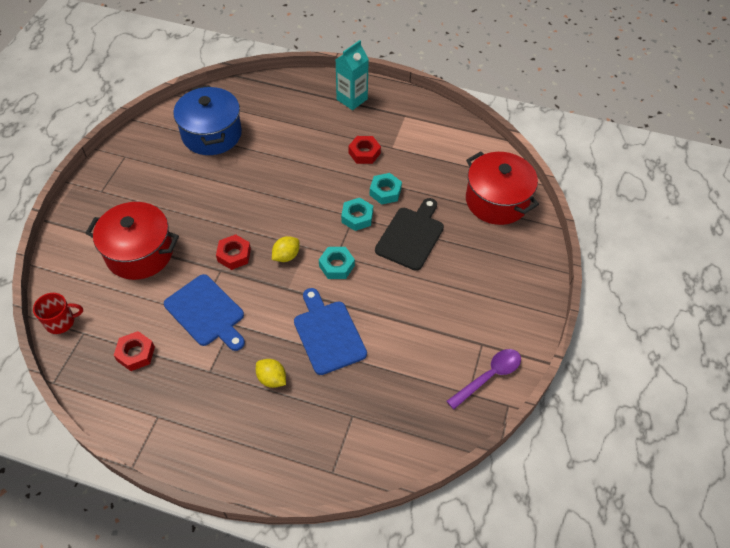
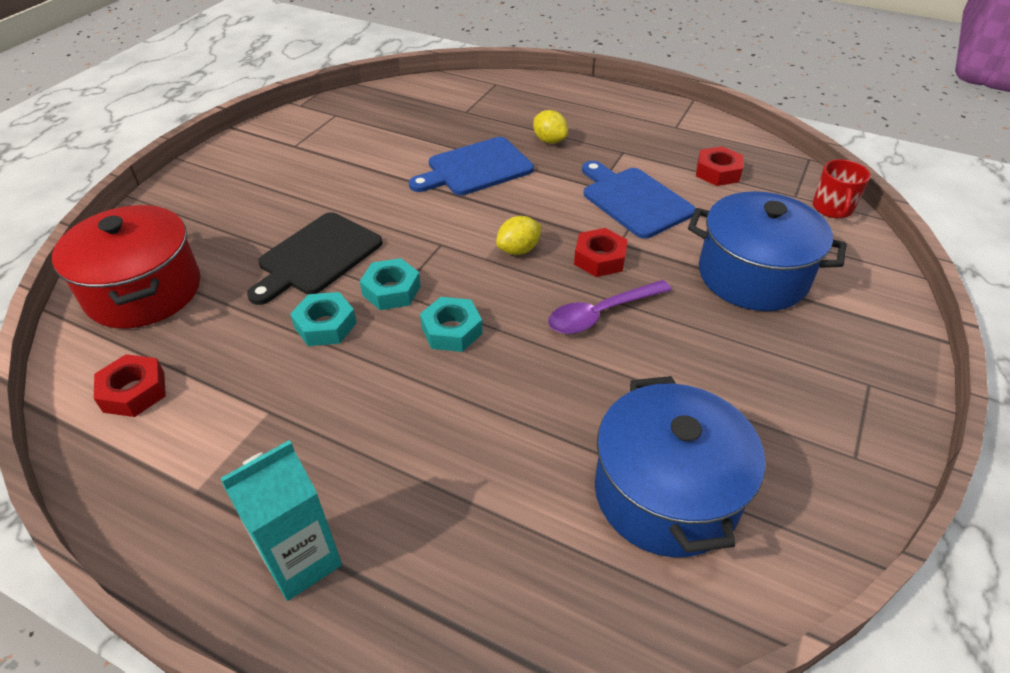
camera: 170 degrees left, 10 degrees down
red mug [33,293,83,334] -> red mug turned 75 degrees counterclockwise [813,159,871,218]
red pot [86,202,179,280] -> blue pot [688,191,847,311]
blue cutting board [294,288,367,375] -> blue cutting board turned 75 degrees clockwise [409,137,534,195]
turquoise nut [319,247,355,279] -> turquoise nut moved to [420,297,483,352]
red nut [349,136,381,164] -> red nut moved to [94,354,166,417]
purple spoon [447,349,521,409] -> purple spoon moved to [548,280,672,334]

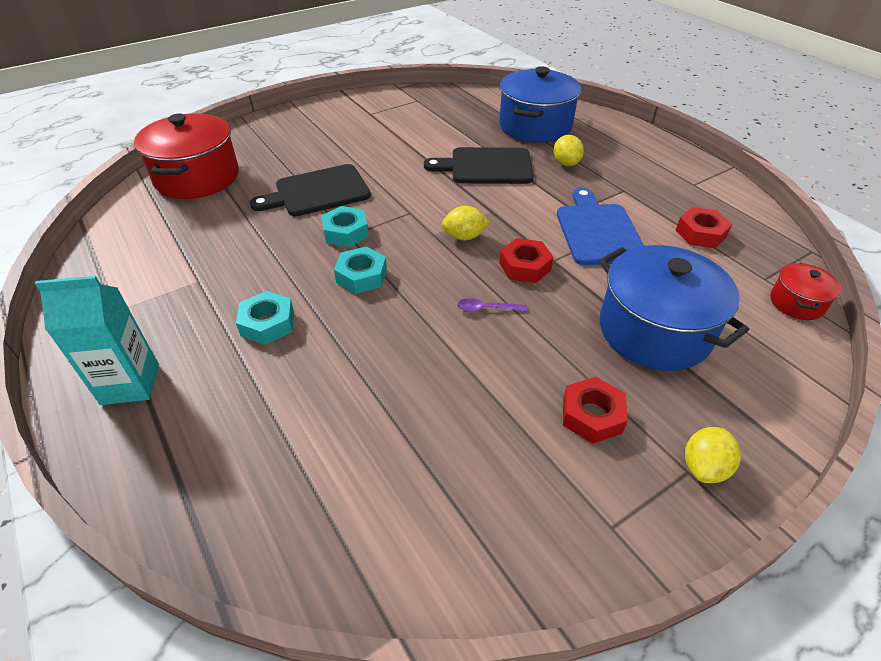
camera: 30 degrees right, 0 degrees up
red nut [94,354,166,417] -> red nut moved to [563,377,628,444]
turquoise nut [290,292,357,346] -> turquoise nut moved to [236,291,294,345]
blue cutting board [409,137,534,195] -> black cutting board [424,147,534,184]
purple spoon [548,280,672,334] -> purple spoon [457,298,527,312], size x0.53
blue pot [595,376,765,557] -> blue pot moved to [499,67,581,143]
red mug [813,159,871,218] -> red pot [770,262,841,320]
none -> yellow lemon [685,427,741,483]

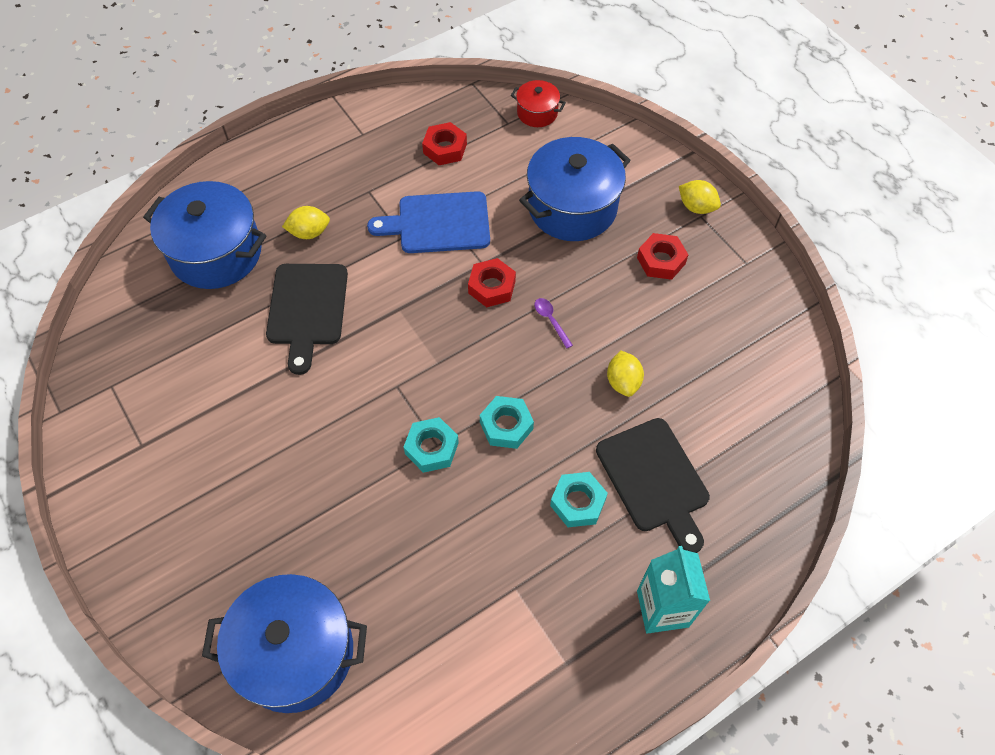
camera: 90 degrees left, 15 degrees up
red pot [134,113,239,199] -> blue pot [202,574,367,713]
black cutting board [250,164,371,216] -> black cutting board moved to [596,418,710,553]
yellow lemon [441,206,490,240] -> yellow lemon moved to [607,351,644,397]
purple spoon [457,298,527,312] -> purple spoon turned 150 degrees clockwise [534,298,573,349]

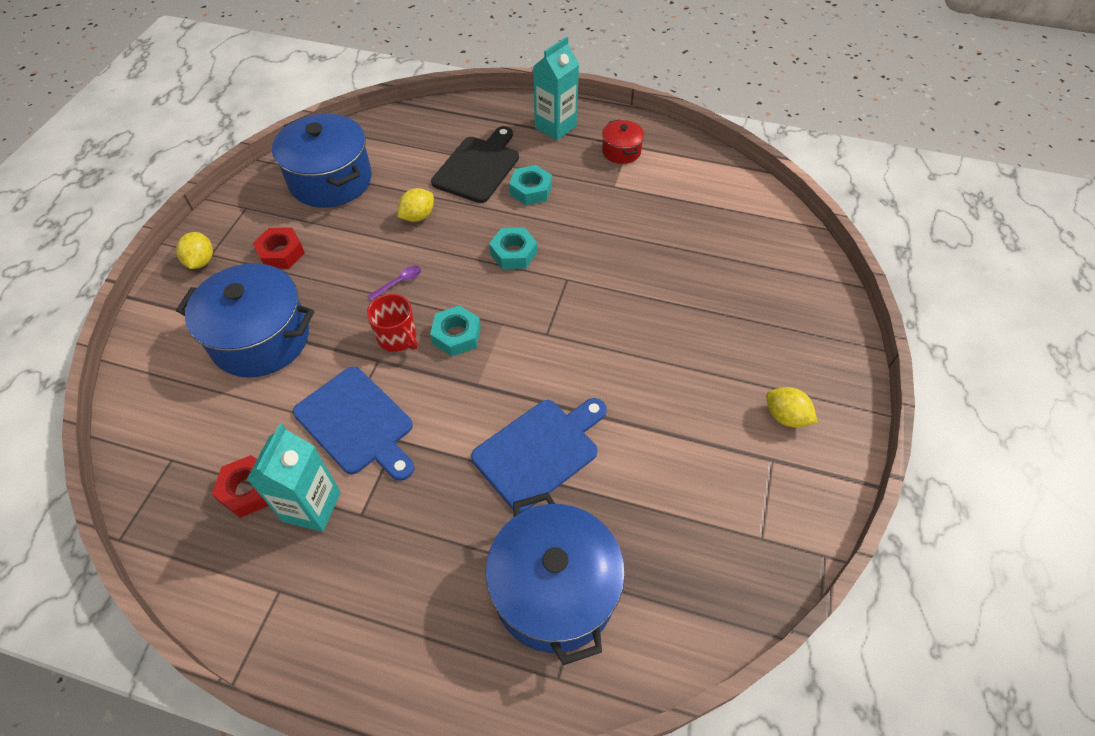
camera: 130 degrees left, 5 degrees down
blue pot [202,574,367,713] -> blue pot moved to [272,114,372,208]
black cutting board [266,264,348,375] -> blue cutting board [471,398,607,513]
yellow lemon [282,206,330,239] -> yellow lemon moved to [766,387,818,427]
turquoise nut [404,417,459,473] -> turquoise nut moved to [430,305,481,356]
red nut [468,258,516,307] -> red mug [367,294,418,352]
red pot [511,80,566,127] -> red pot moved to [602,119,645,164]
purple spoon [534,298,573,349] -> purple spoon turned 150 degrees counterclockwise [367,266,421,301]
none -> turquoise carton [247,424,341,532]

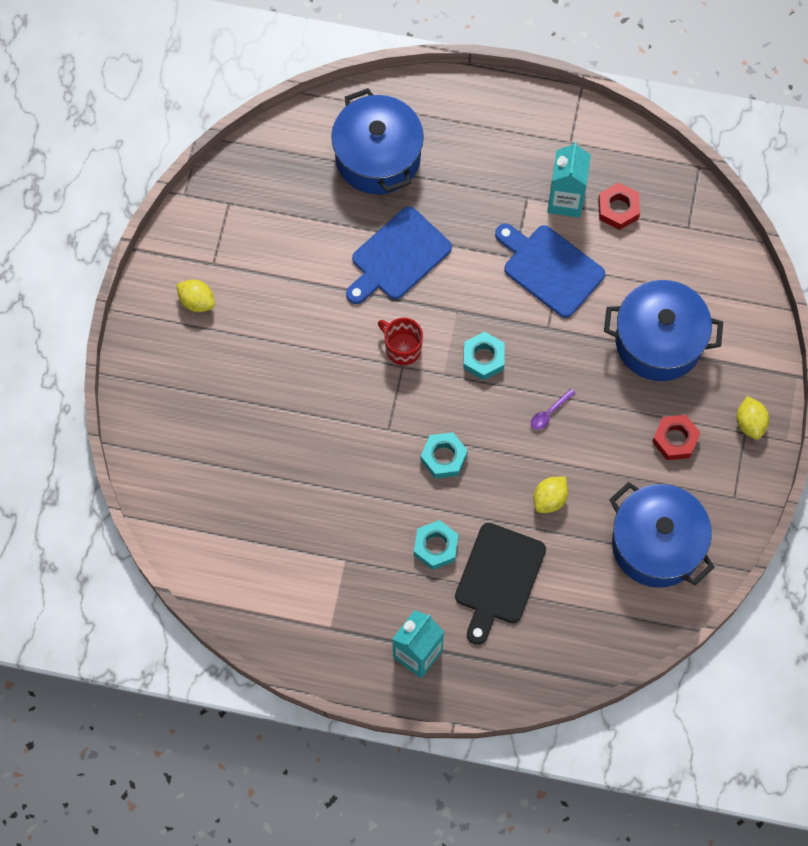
camera: 175 degrees right, 15 degrees up
red mug [367,294,418,352] -> red mug moved to [378,318,423,365]
red pot [602,119,645,164] -> none

